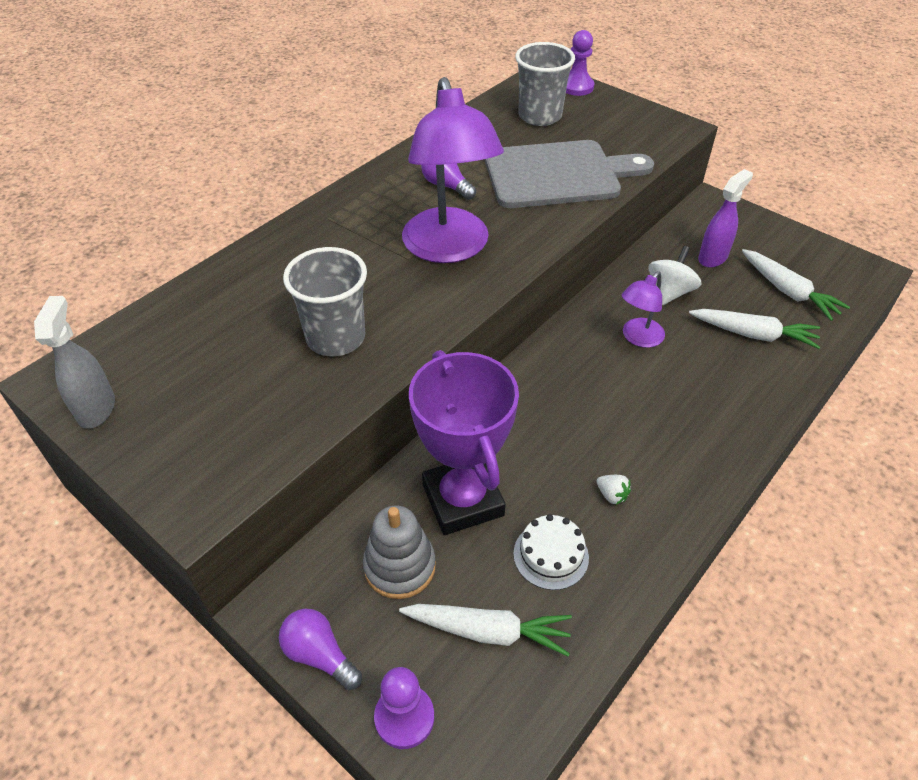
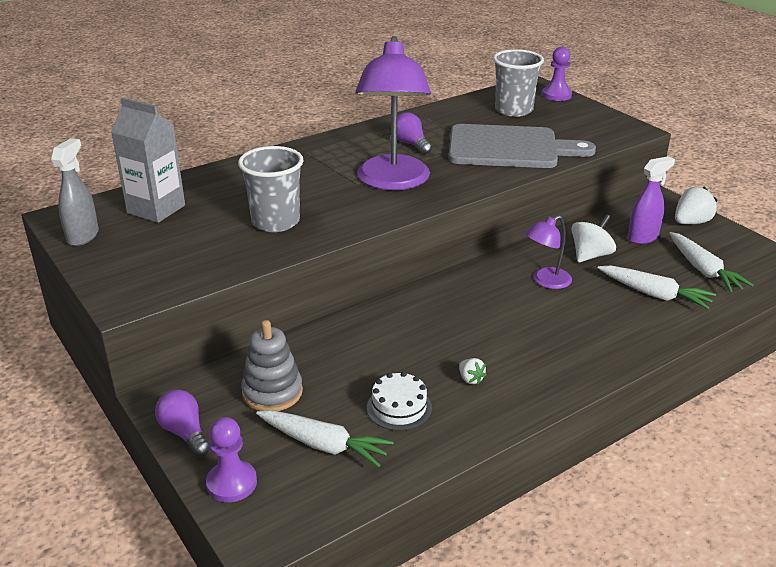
camera: 15 degrees right, 15 degrees down
purple trophy [409,350,519,535] -> none
none -> grey carton [111,98,185,223]
none -> white strawberry [675,186,717,224]

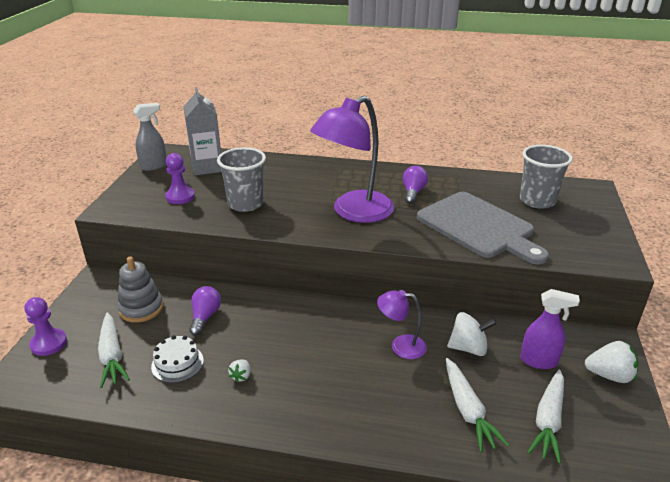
camera: 45 degrees right, 0 degrees up
purple light bulb [155,390,210,457] -> purple light bulb moved to [190,286,221,336]
purple pawn [542,47,572,101] -> purple pawn moved to [165,153,195,204]

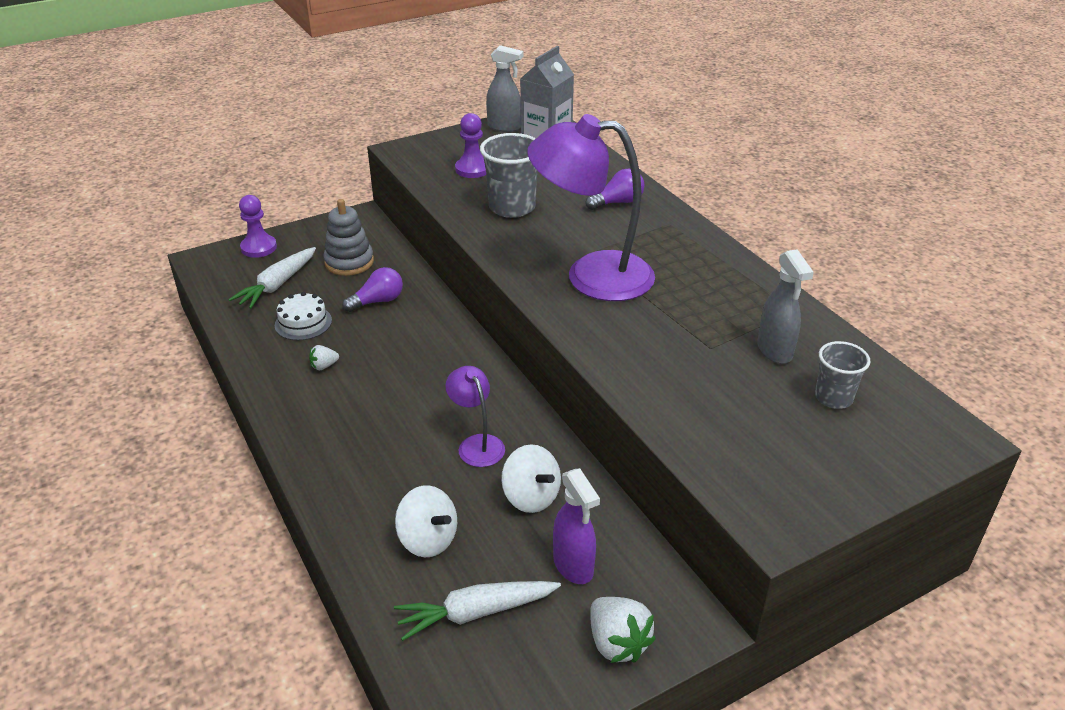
camera: 50 degrees right, 5 degrees up
purple light bulb [403,166,428,204] -> purple light bulb moved to [585,169,645,210]
grey cutting board [417,192,549,265] -> none
white carrot [446,358,509,452] -> white spinning top [395,485,457,557]
grey cup [520,145,573,209] -> grey cup [815,341,871,409], size x0.62
none -> grey spray bottle [757,249,814,364]

